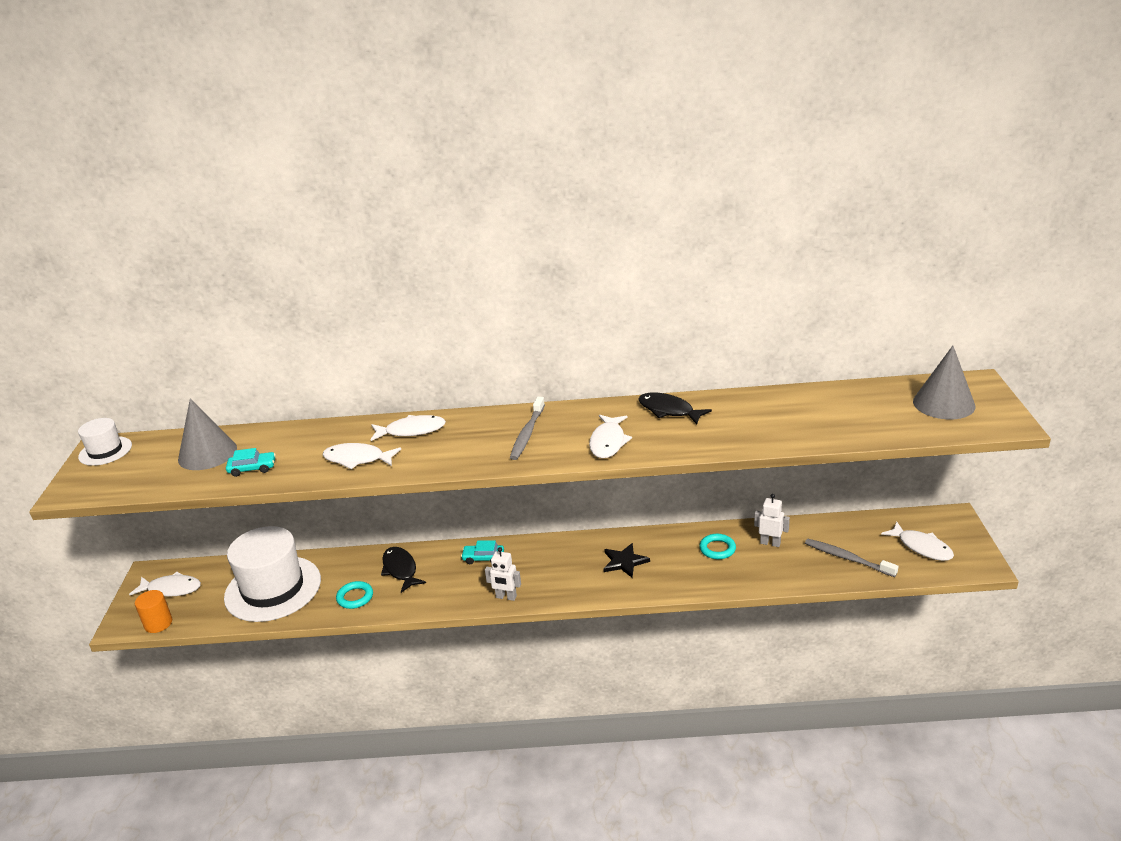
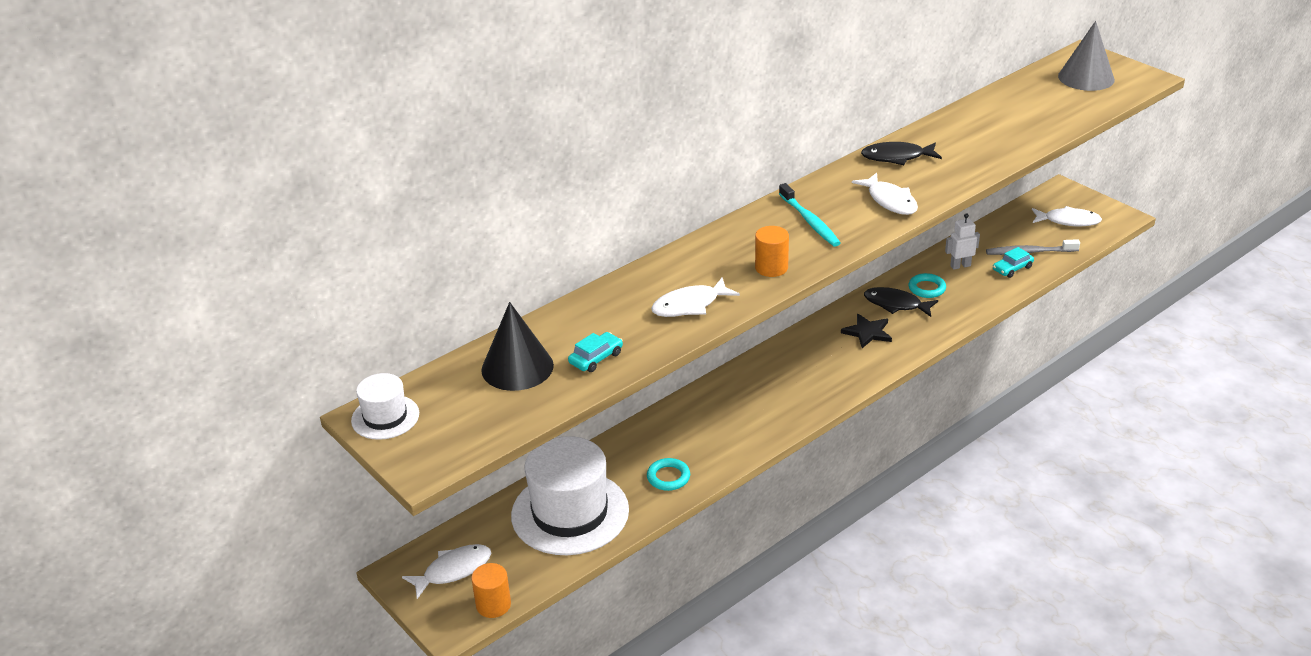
camera: 40 degrees left, 5 degrees up
grey cone [178,398,237,470] -> black cone [481,302,554,391]
white fish [371,415,446,441] -> none
black fish [381,547,426,593] -> black fish moved to [864,287,938,317]
turquoise car [461,540,504,564] -> turquoise car moved to [993,247,1034,278]
white robot [485,547,521,601] -> none
grey toothbrush [510,397,545,460] -> turquoise toothbrush [779,183,841,247]
none -> orange cylinder [755,226,789,277]

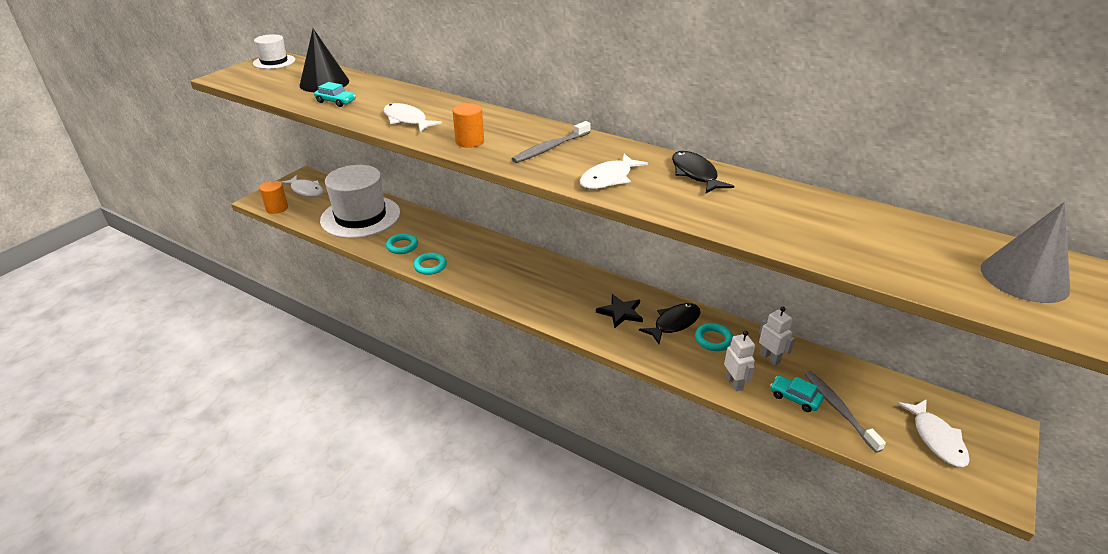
camera: 70 degrees right, 0 degrees up
turquoise toothbrush [779,183,841,247] -> grey toothbrush [512,121,591,163]
black fish [864,287,938,317] -> black fish turned 45 degrees clockwise [639,303,701,344]
none -> turquoise ring [413,253,447,275]
none -> white robot [724,331,755,391]

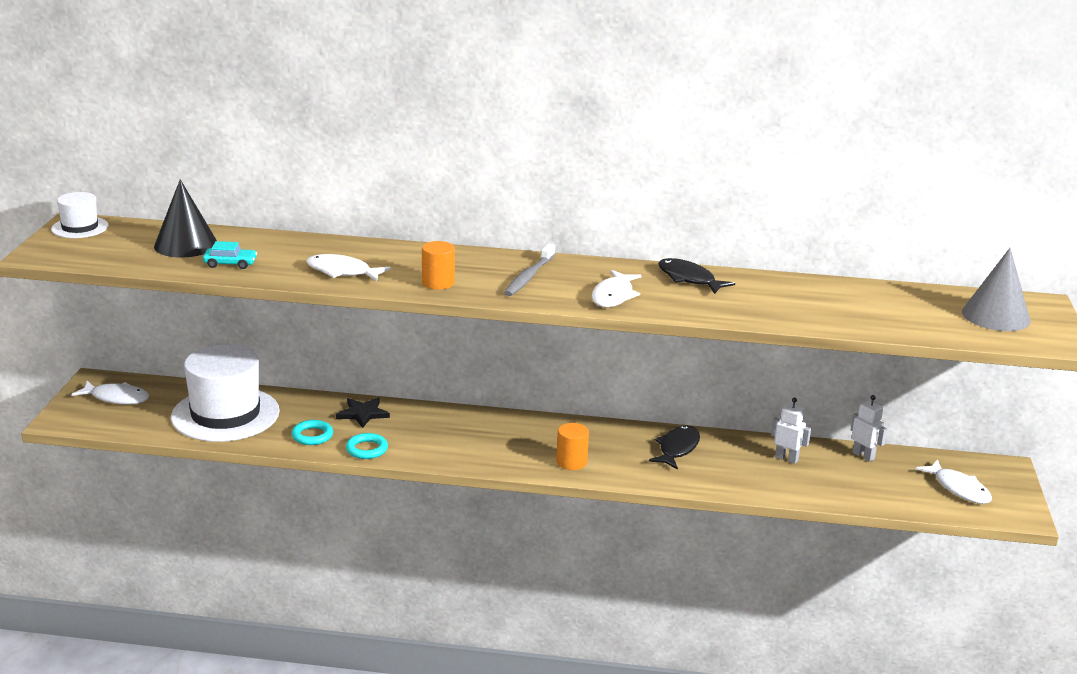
camera: 25 degrees left, 10 degrees down
orange cylinder [259,181,288,214] -> orange cylinder moved to [556,423,589,470]
black star [596,294,643,328] -> black star moved to [336,398,390,428]
turquoise ring [695,323,733,351] -> none
white robot [724,331,755,391] -> white robot moved to [851,395,887,462]
turquoise car [770,376,824,412] -> none
grey toothbrush [804,371,886,453] -> none

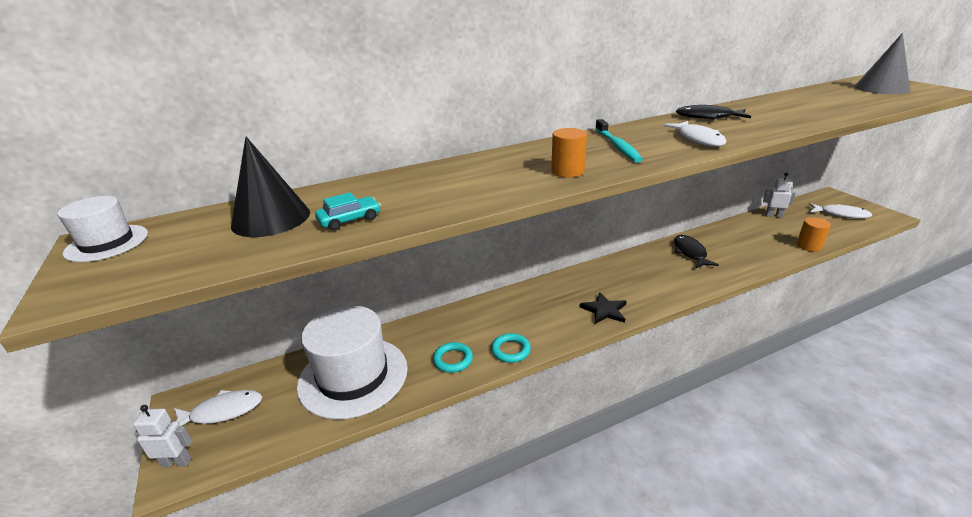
camera: 30 degrees left, 5 degrees up
white fish [306,254,391,281] -> none
black star [336,398,390,428] -> black star moved to [580,292,627,324]
grey toothbrush [504,244,555,296] -> turquoise toothbrush [595,119,643,162]
orange cylinder [556,423,589,470] -> orange cylinder moved to [797,217,831,252]
white robot [771,397,811,464] -> white robot moved to [133,405,192,467]

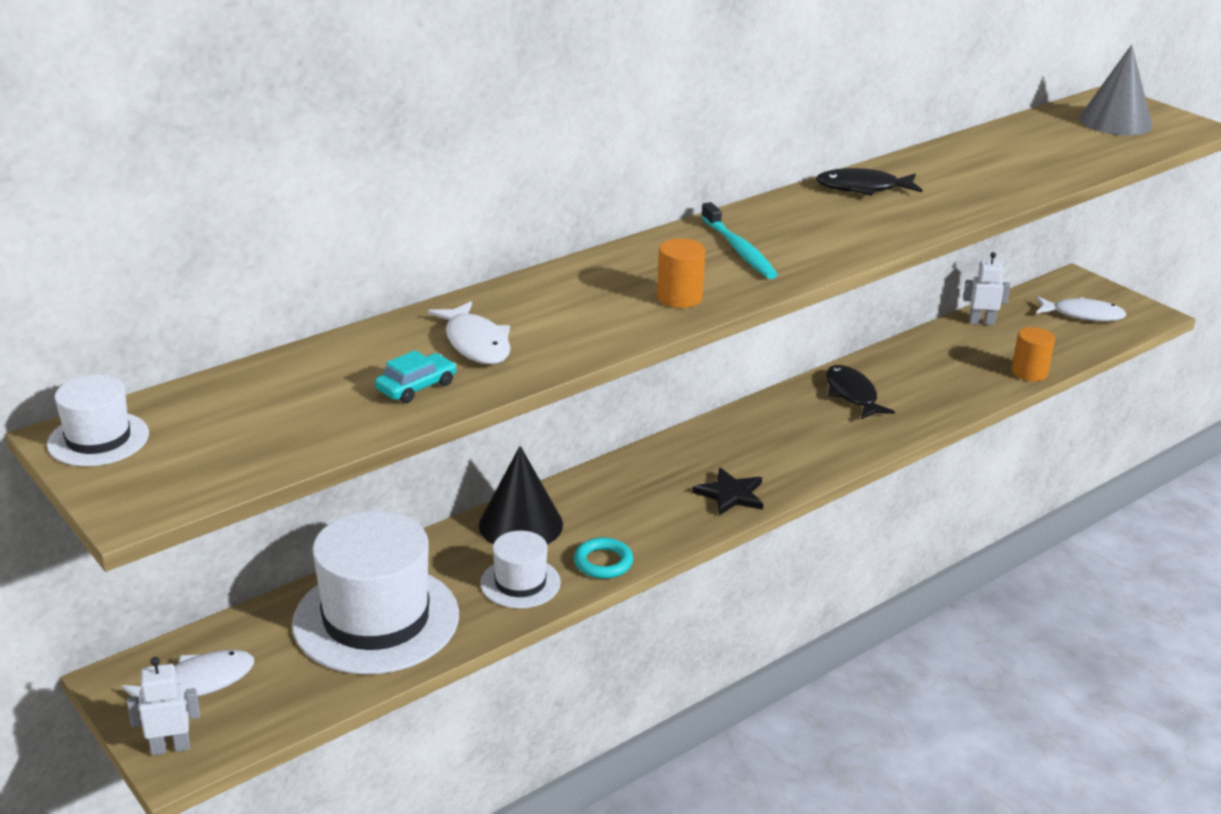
camera: 15 degrees left, 0 degrees up
black cone [231,136,310,237] -> black cone moved to [479,446,563,545]
turquoise ring [433,342,473,373] -> white hat [480,531,561,609]
white fish [664,121,727,147] -> white fish moved to [428,301,510,364]

